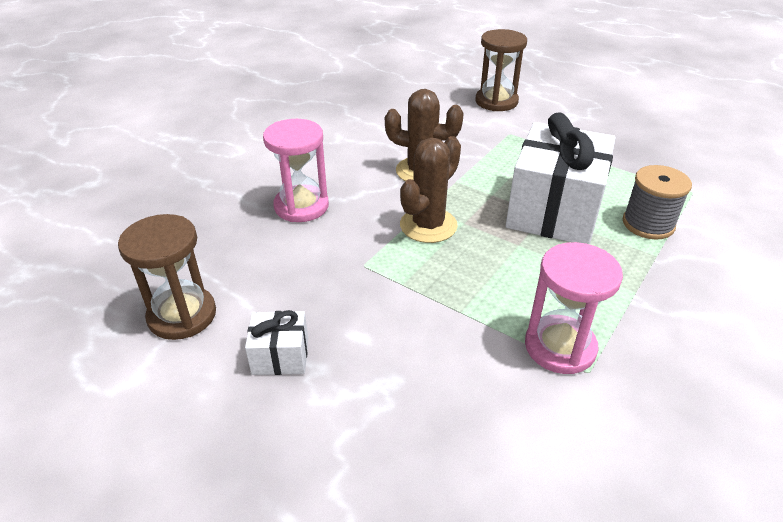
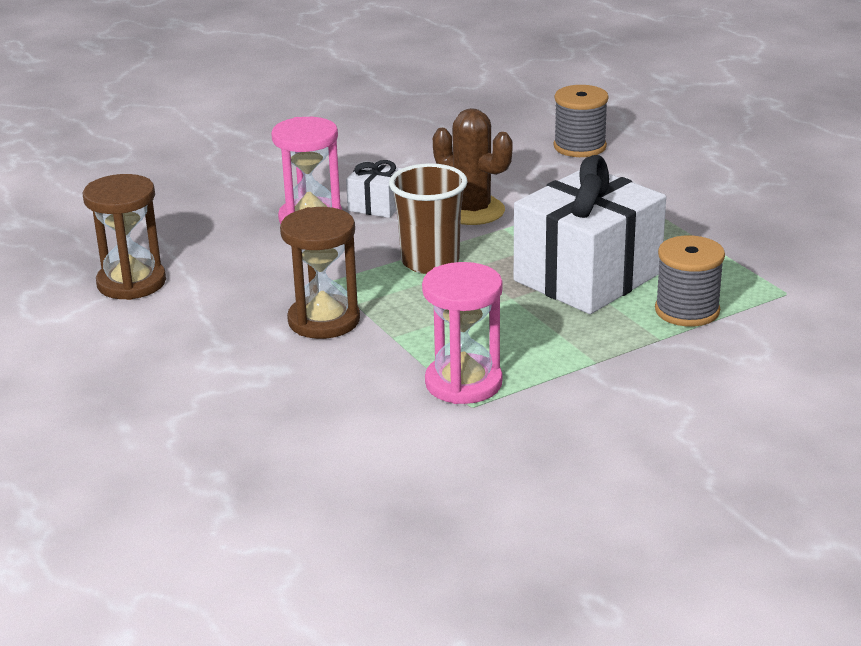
camera: 25 degrees right, 10 degrees down
white gift [245,310,308,375] -> white gift moved to [346,160,402,218]
brown cactus [400,136,461,243] -> brown cup [389,163,467,274]
brown hourglass [475,29,527,111] -> brown hourglass moved to [280,207,360,339]
none -> grey spool [554,85,609,157]

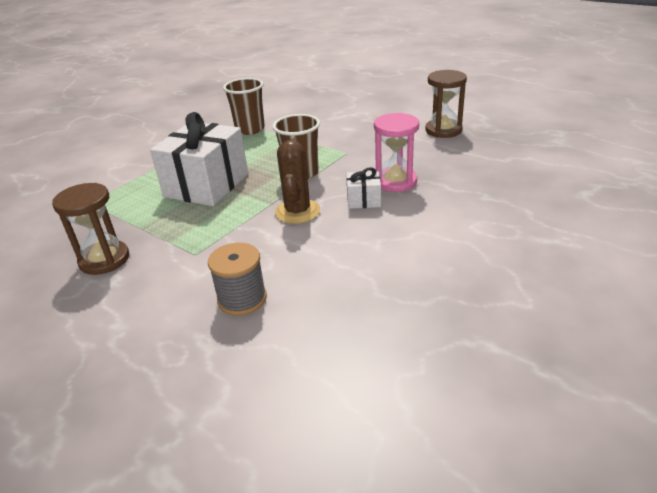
camera: 160 degrees right, 5 degrees up
brown hourglass [280,207,360,339] -> brown hourglass moved to [52,183,129,275]
pink hourglass [422,262,503,404] -> brown cup [223,78,265,135]
brown cactus [433,108,513,225] -> brown cactus turned 75 degrees clockwise [275,138,320,224]
grey spool [655,236,725,327] -> none

